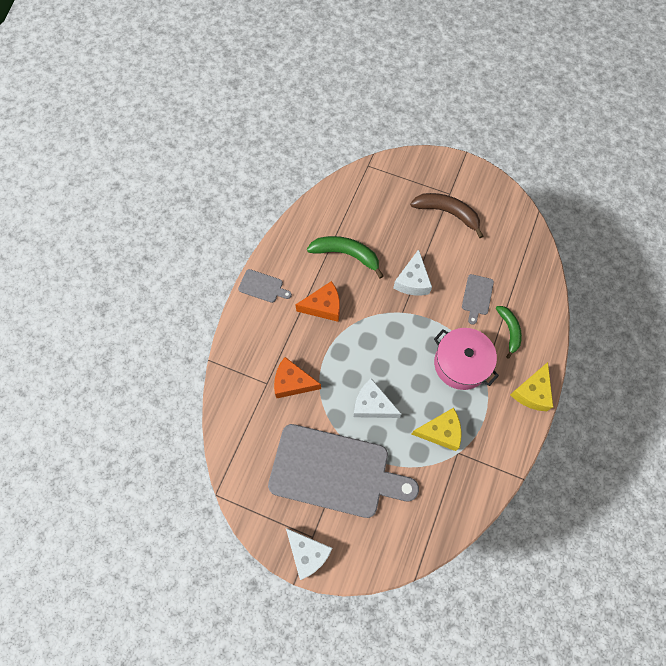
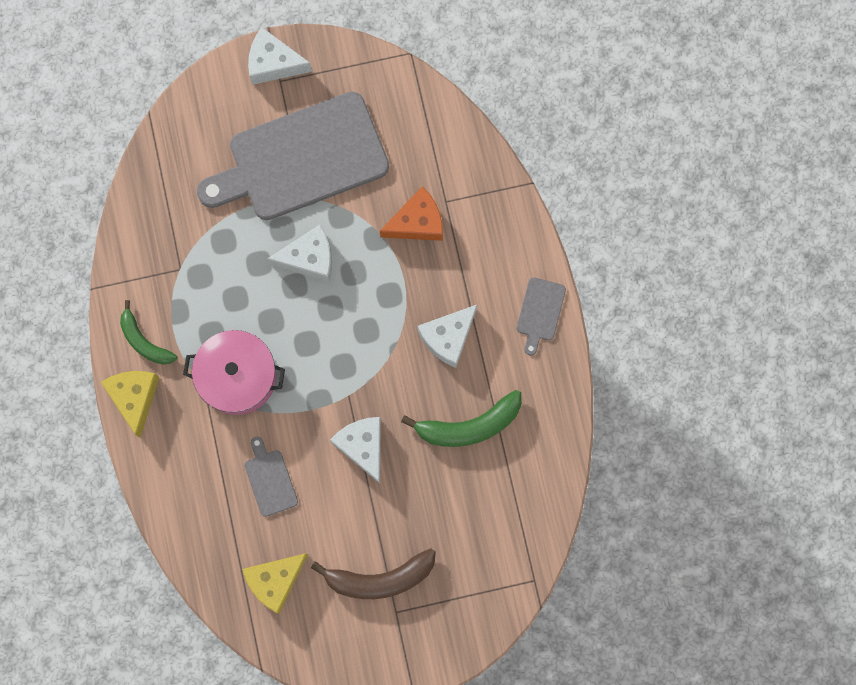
camera: 145 degrees right, 10 degrees up
grey cutting board [238,269,292,303] -> grey cutting board turned 60 degrees counterclockwise [517,277,566,356]
orange cheese [296,281,340,322] -> white cheese [417,305,477,368]
yellow cheese [412,408,462,451] -> yellow cheese moved to [242,553,308,614]
green banana [496,306,522,359] -> green banana moved to [120,300,177,365]

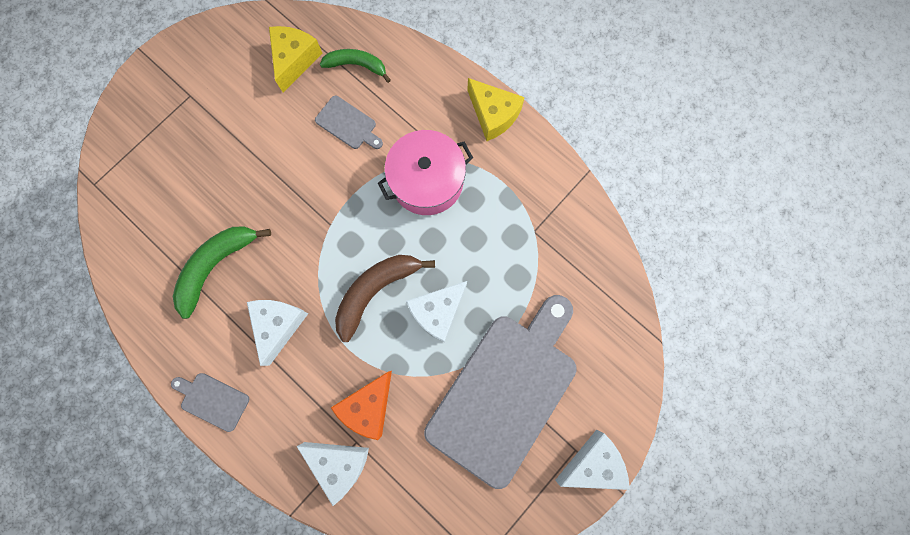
camera: 145 degrees right, 0 degrees up
green banana [120,300,177,365] -> green banana moved to [320,49,391,83]
brown banana [311,548,436,599] -> brown banana moved to [335,255,435,342]
white cheese [330,417,381,483] -> white cheese moved to [297,442,369,506]
grey cutting board [517,277,566,356] -> grey cutting board turned 45 degrees counterclockwise [171,373,249,432]

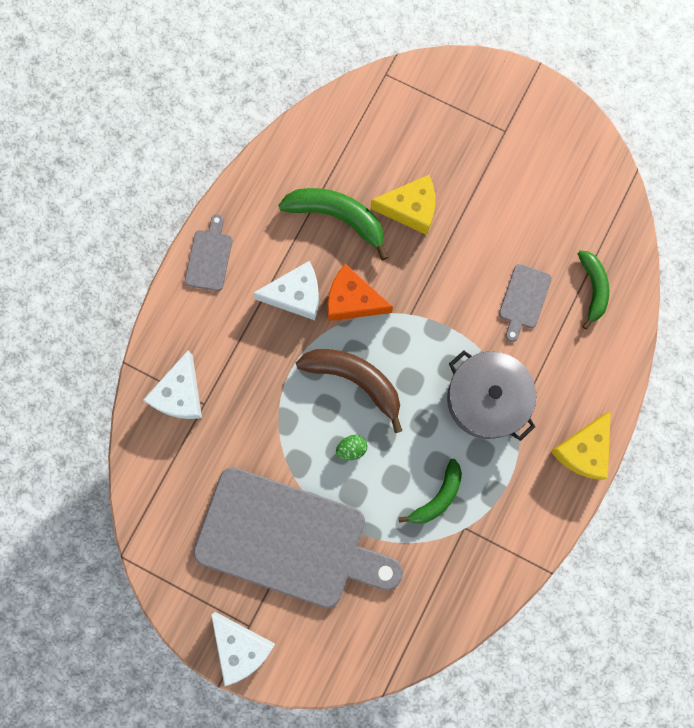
camera: 75 degrees right, 0 degrees up
yellow cheese [269,26,323,92] -> yellow cheese moved to [371,175,435,235]
orange cheese [331,371,392,440] -> orange cheese moved to [328,264,393,321]
pink pot [378,130,473,215] -> grey pot [447,350,536,441]
white cheese [406,281,467,342] -> green egg [336,435,367,461]
none -> green banana [398,459,462,524]

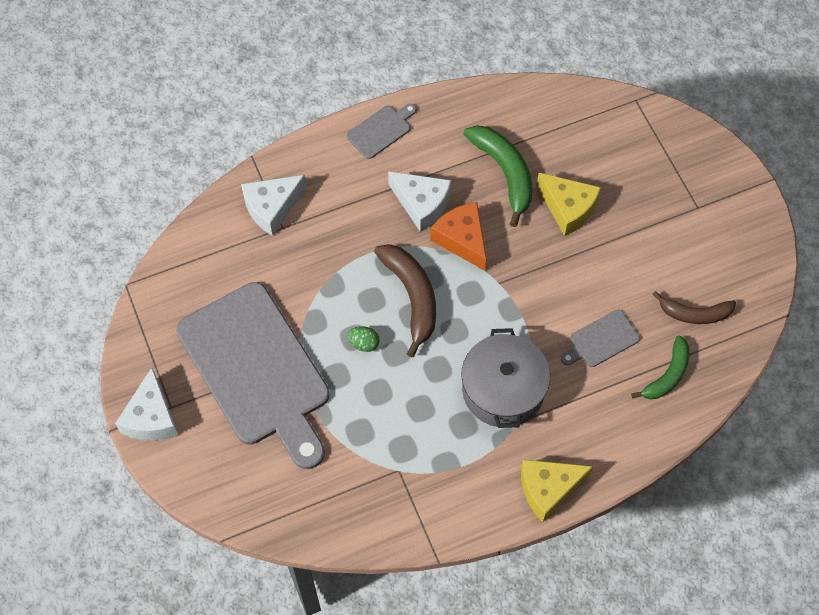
camera: 40 degrees right, 15 degrees down
green banana [398,459,462,524] -> none
none -> brown banana [652,291,736,324]

